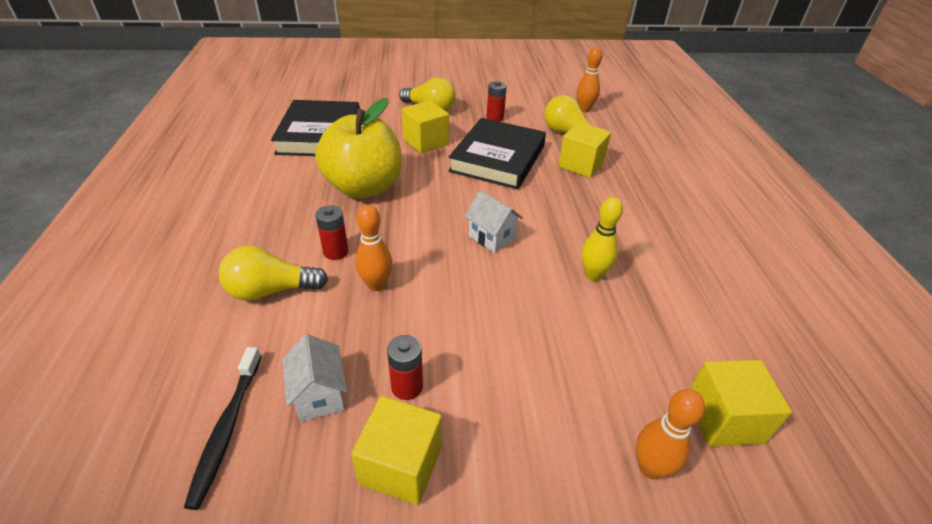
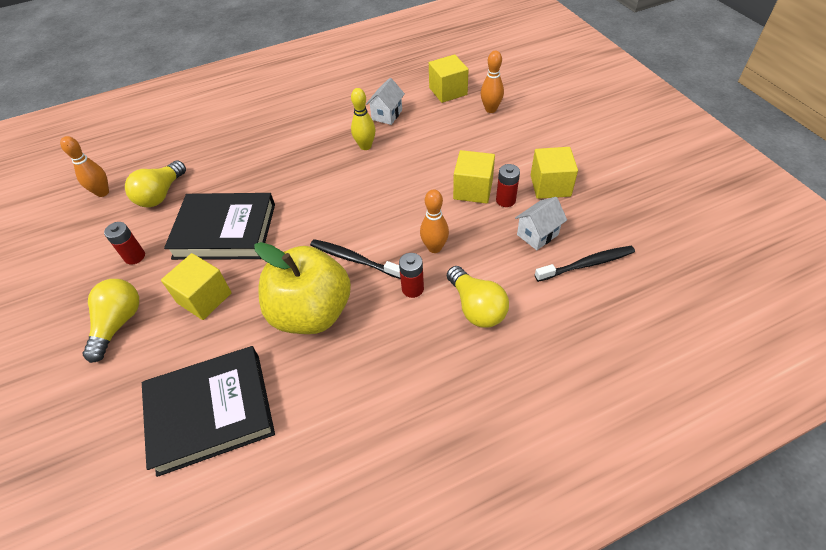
camera: 105 degrees left, 10 degrees up
white house [465,191,523,253] -> white house moved to [366,78,405,125]
yellow cube [558,122,611,178] -> yellow cube moved to [453,150,495,204]
none -> black toothbrush [310,239,401,279]

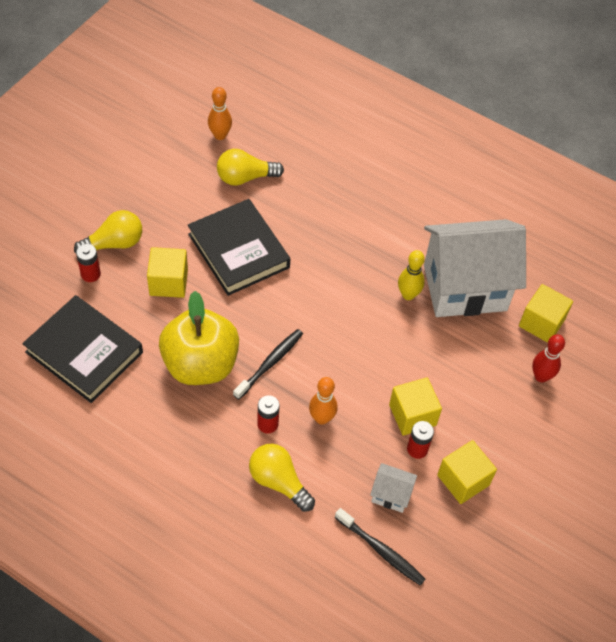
camera: 50 degrees right, 5 degrees up
red battery [104,222,145,265] -> red battery moved to [76,244,101,282]
black toothbrush [310,239,401,279] -> black toothbrush turned 45 degrees clockwise [233,329,303,400]
white house [366,78,405,125] -> white house [424,219,526,317], size x2.49
yellow light bulb [447,266,509,328] -> yellow light bulb turned 105 degrees clockwise [249,444,315,512]
orange bowling pin [481,51,504,113] -> red bowling pin [532,334,565,382]

